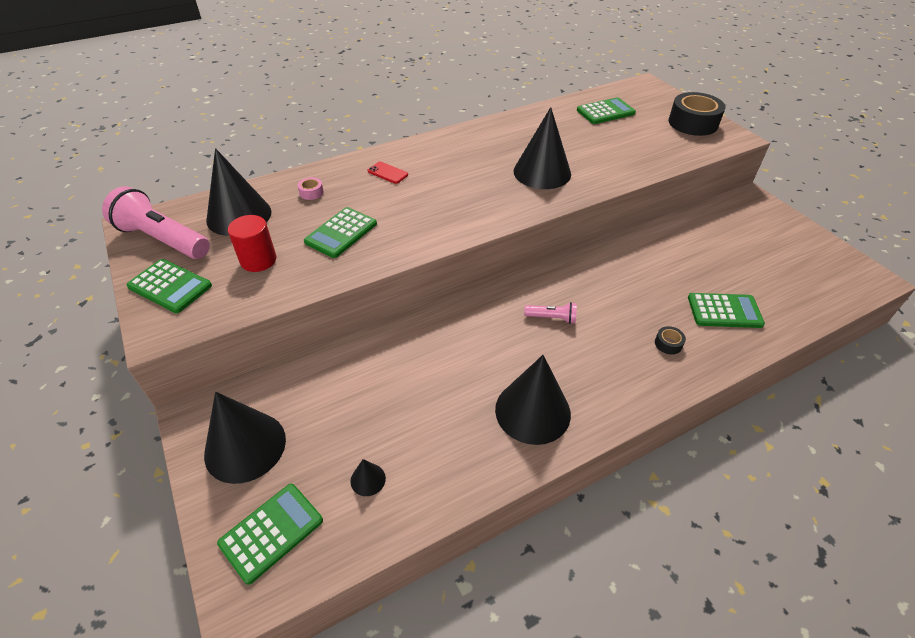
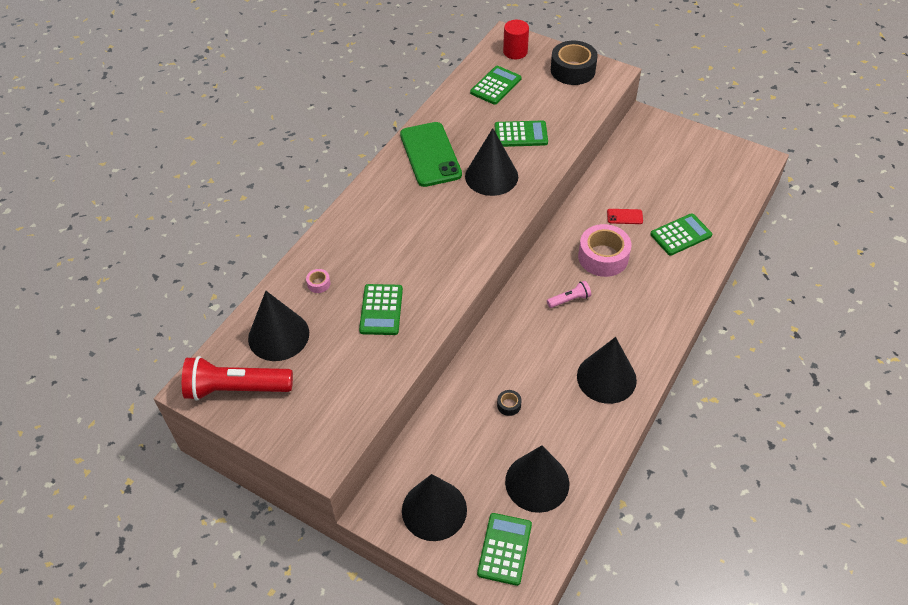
camera: 30 degrees left, 5 degrees up
pink flashlight [102,186,210,259] -> red flashlight [182,356,293,401]
green calculator [127,259,212,313] -> green calculator moved to [495,120,548,147]
red cylinder [228,215,277,272] -> red cylinder moved to [503,20,529,59]
black cone [350,459,386,496] -> black cone [505,445,569,513], size x2.36
red phone [368,162,408,184] -> red phone moved to [607,209,643,224]
black tape [655,326,686,355] -> black tape moved to [497,390,522,416]
none -> green phone [400,122,462,187]
none -> pink tape [578,224,632,277]

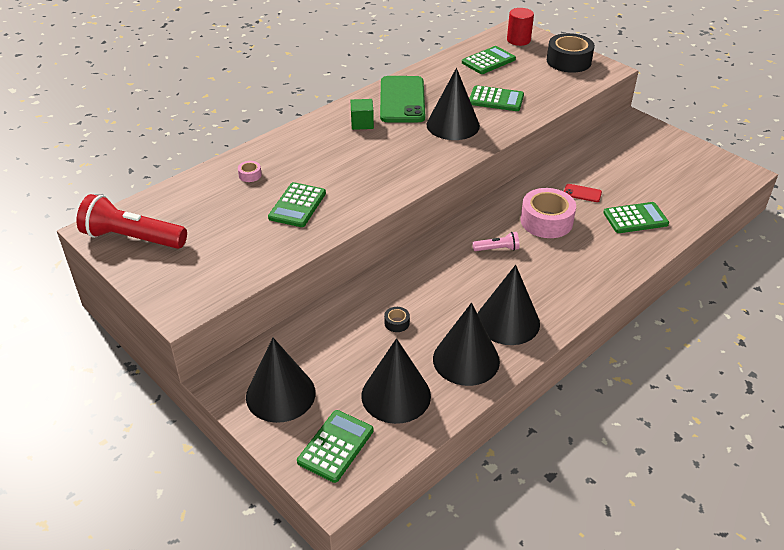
camera: 15 degrees right, 10 degrees down
black cone [248,291,309,361] -> black cone moved to [433,303,500,386]
none -> green cube [351,99,374,130]

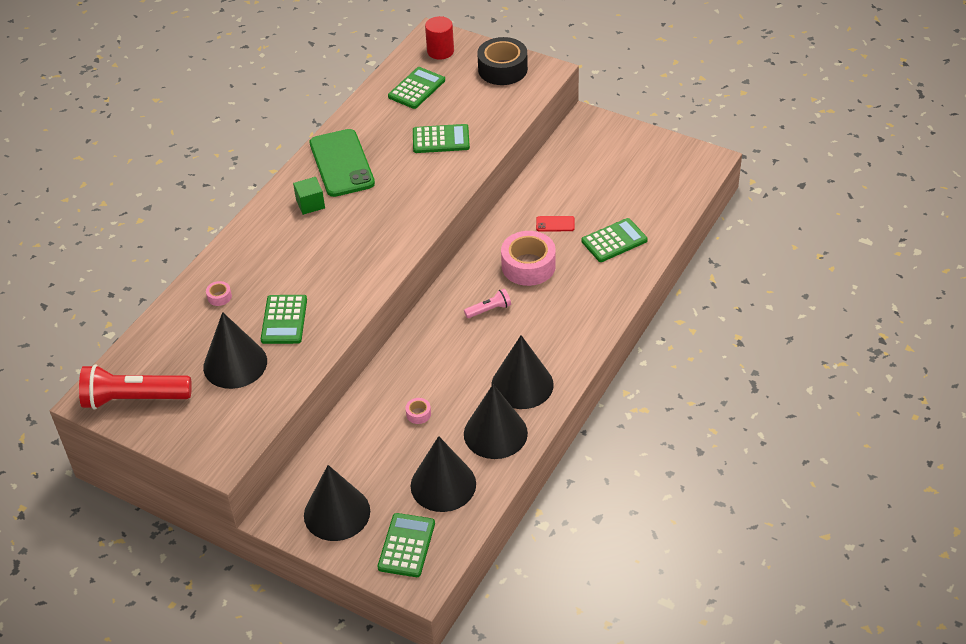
camera: 15 degrees left, 5 degrees up
black tape [384,307,410,332] -> pink tape [406,398,431,424]
black cone [427,68,480,140] -> black cone moved to [203,312,267,389]

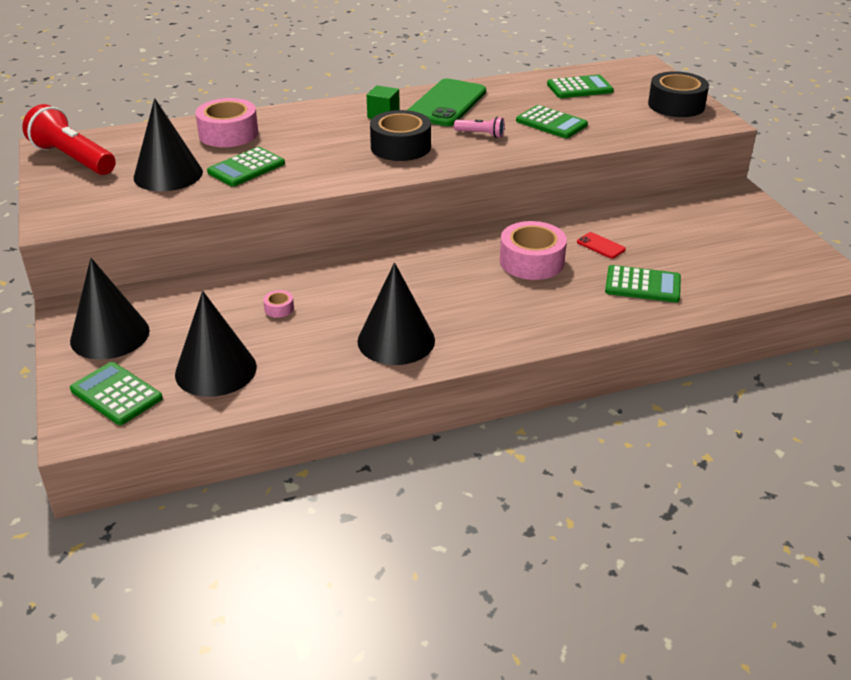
camera: 40 degrees right, 10 degrees down
pink tape [206,281,232,306] -> pink tape [195,98,258,147], size x2.36
green calculator [377,513,435,577] -> green calculator turned 105 degrees counterclockwise [70,362,163,425]
red cylinder [425,16,454,60] -> none
pink flashlight [464,289,511,318] -> pink flashlight moved to [454,117,505,138]
black cone [464,384,528,459] -> none
none -> black tape [370,110,431,161]

